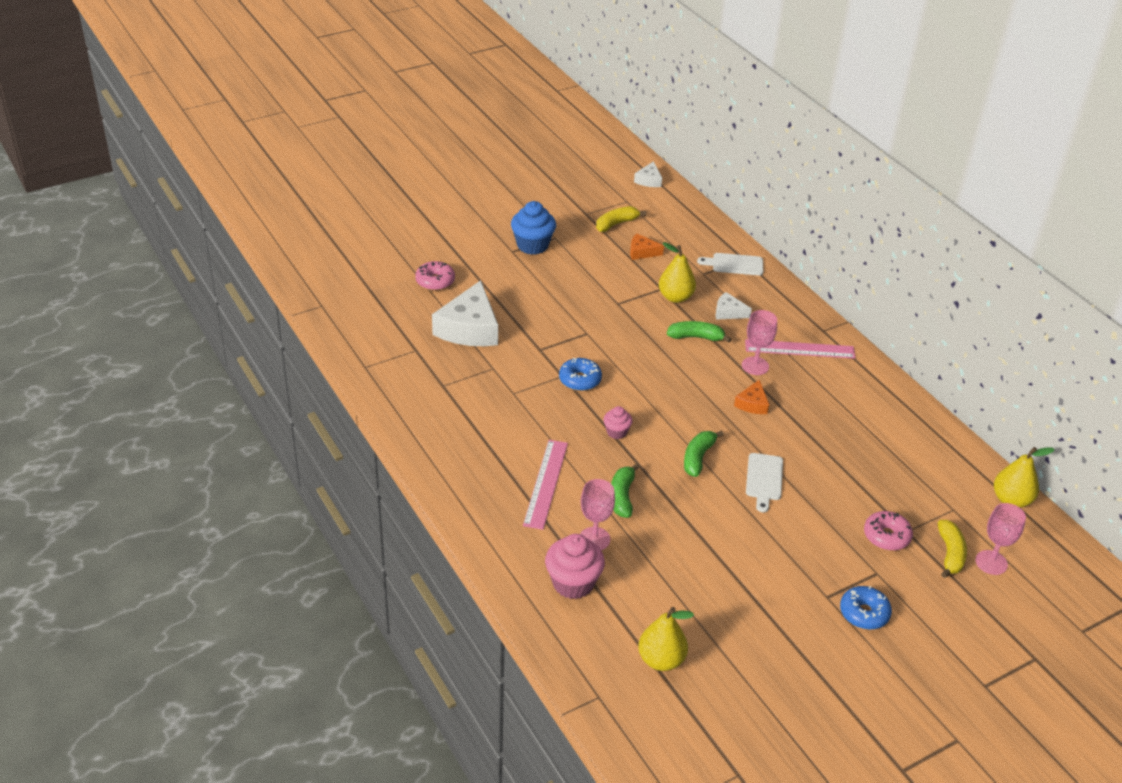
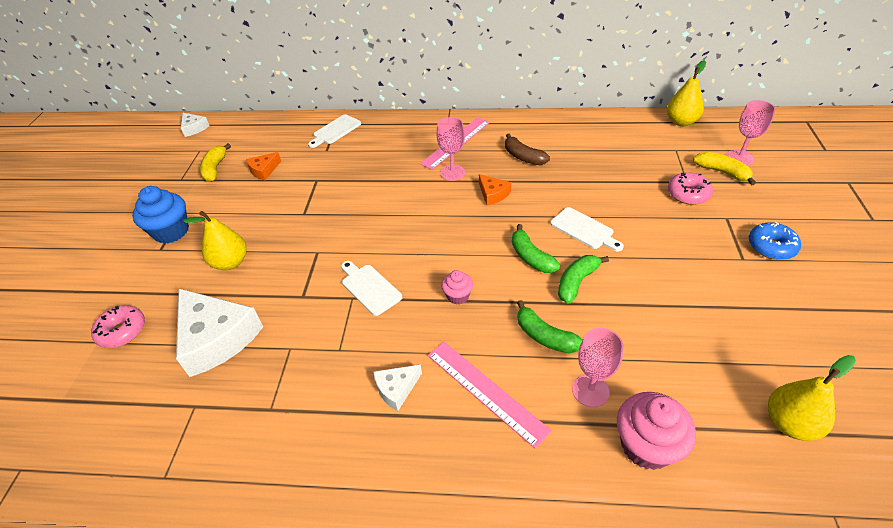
camera: 50 degrees left, 5 degrees up
blue donut [559,358,602,391] -> white cutting board [341,261,402,316]
yellow pear [659,242,696,303] -> yellow pear moved to [183,211,247,270]
green banana [667,321,731,343] -> green banana moved to [558,255,609,304]
white cheese [715,292,752,320] -> white cheese moved to [373,364,422,411]
none -> brown banana [505,133,550,165]

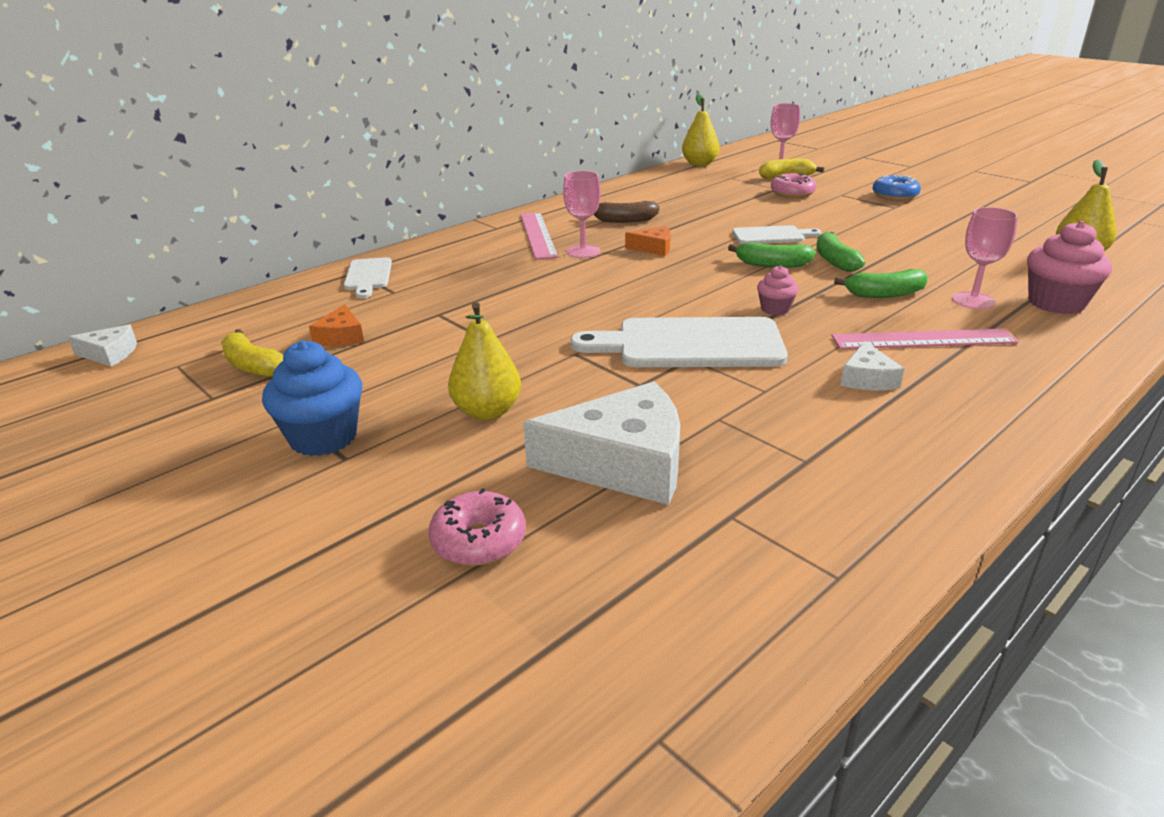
camera: 50 degrees left, 15 degrees down
white cutting board [341,261,402,316] -> white cutting board [570,317,788,367], size x1.83

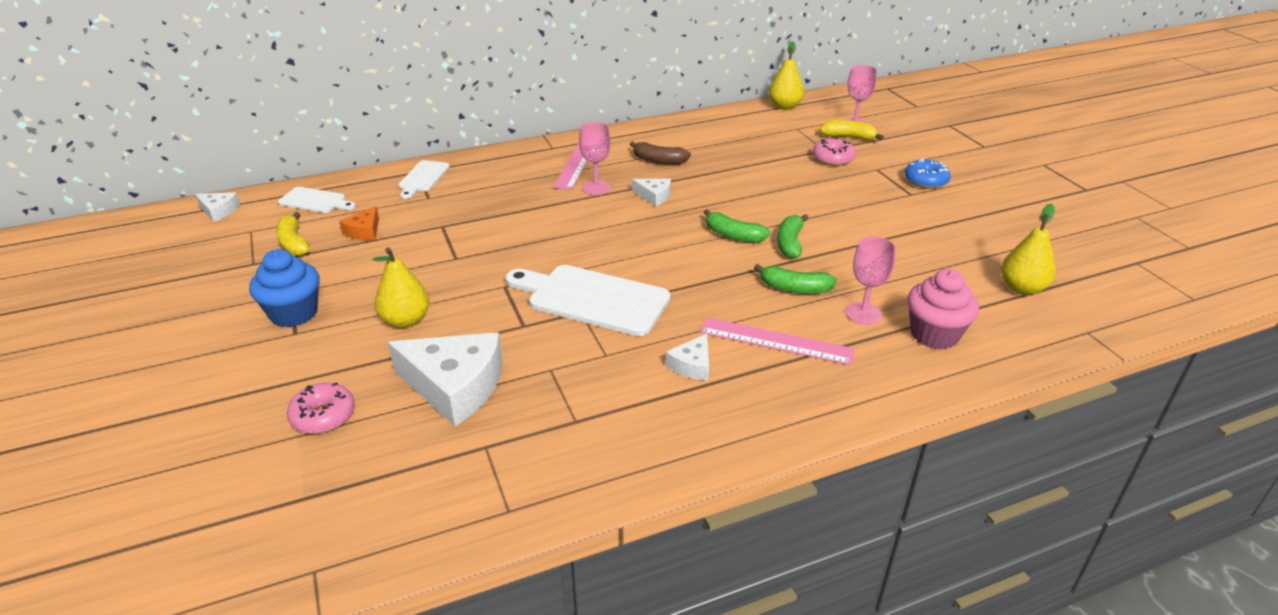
camera: 20 degrees right, 5 degrees up
orange cheese [625,226,670,256] -> white cheese [632,179,671,207]
white cutting board [732,225,822,244] -> white cutting board moved to [278,187,356,213]
pink cupcake [757,265,799,315] -> none

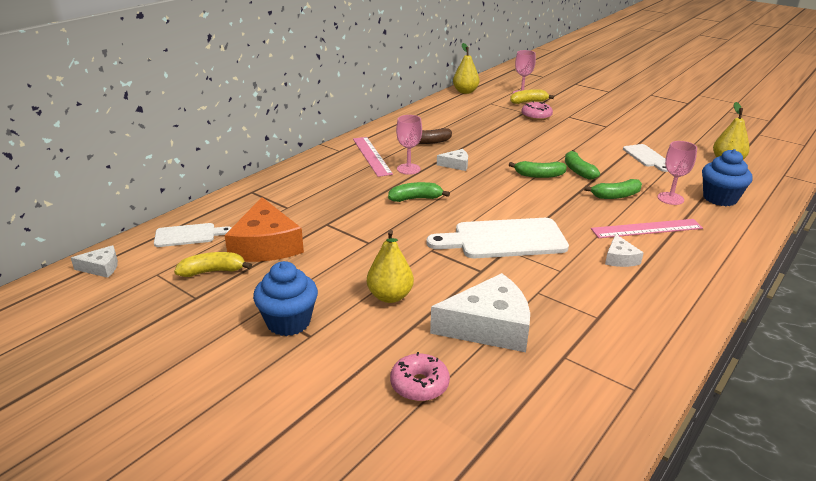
camera: 30 degrees left, 5 degrees down
yellow banana [276,212,310,256] -> yellow banana turned 135 degrees clockwise [174,252,252,277]
orange cheese [339,206,379,240] -> orange cheese [225,197,304,262], size x2.07
white cutting board [398,160,450,199] -> white cutting board moved to [623,144,668,172]
blue donut [905,158,951,189] -> none
pink cupcake [907,269,979,349] -> blue cupcake [702,149,753,206]
none -> green banana [388,182,450,202]

